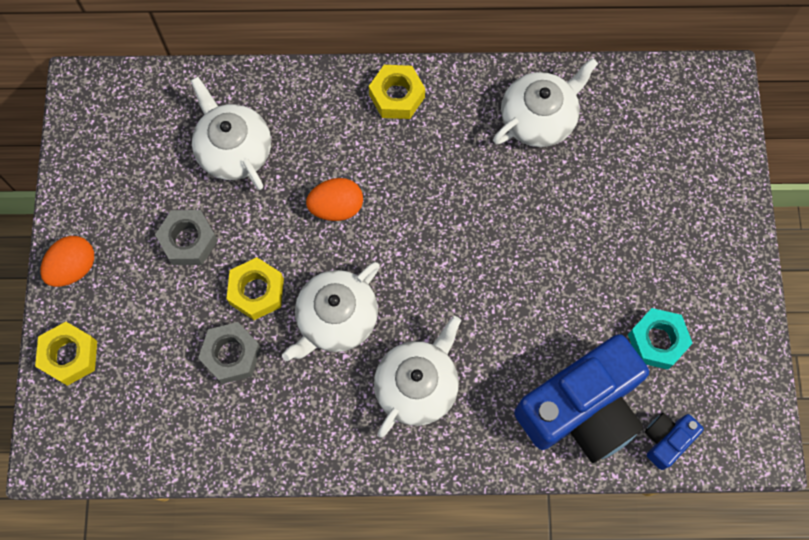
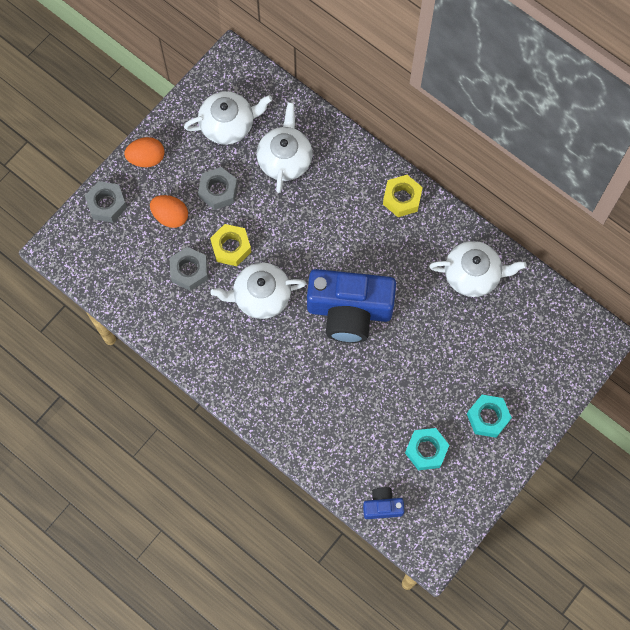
camera: 40 degrees right, 0 degrees up
yellow nut [35,322,97,386] -> grey nut [85,181,127,223]
orange egg [306,178,363,221] -> orange egg moved to [150,195,188,228]
white teapot [374,316,461,438] -> white teapot moved to [184,91,272,145]
blue camera [514,334,649,463] -> blue camera moved to [307,269,396,343]
none -> turquoise nut [467,395,512,438]

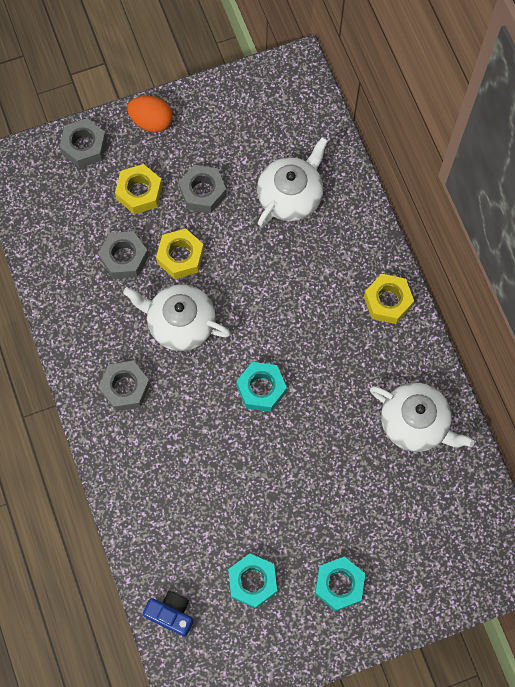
camera: 30 degrees right, 0 degrees up
orange egg [150,195,188,228] -> yellow nut [115,164,163,214]
white teapot [184,91,272,145] -> none
blue camera [307,269,396,343] -> turquoise nut [236,362,287,412]
none -> grey nut [98,361,151,411]

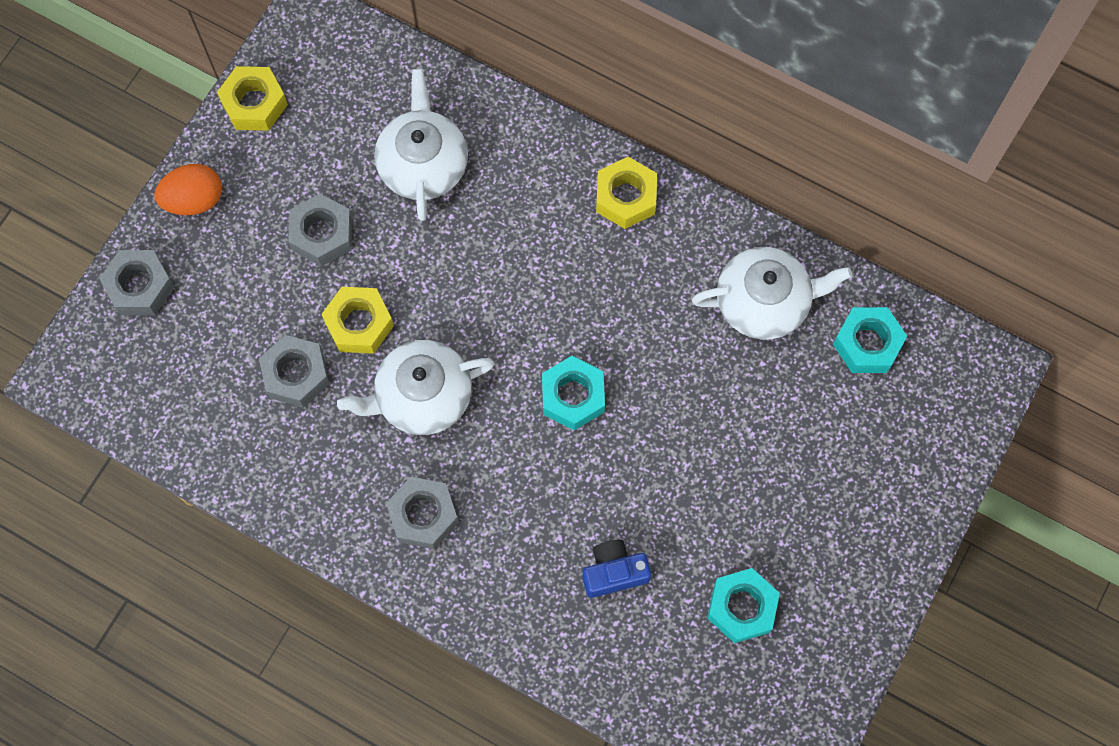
camera: 40 degrees left, 0 degrees up
yellow nut [115,164,163,214] -> yellow nut moved to [217,66,288,131]
blue camera [143,591,193,637] -> blue camera moved to [582,540,651,598]
turquoise nut [315,556,365,611] -> turquoise nut moved to [833,307,907,373]

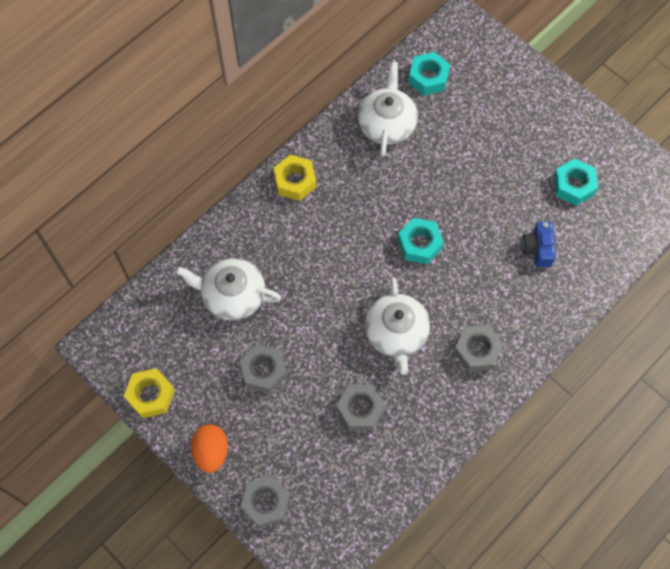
camera: 75 degrees left, 5 degrees down
yellow nut [321,287,394,354] -> none

